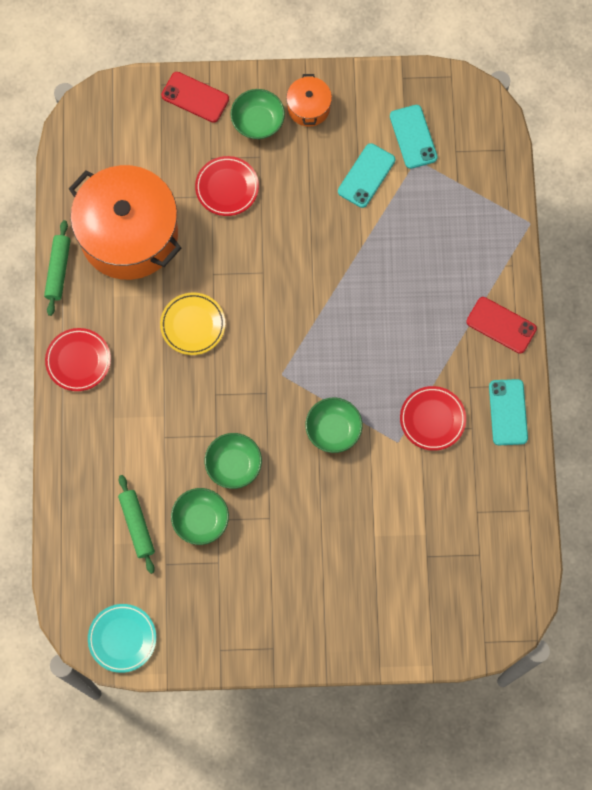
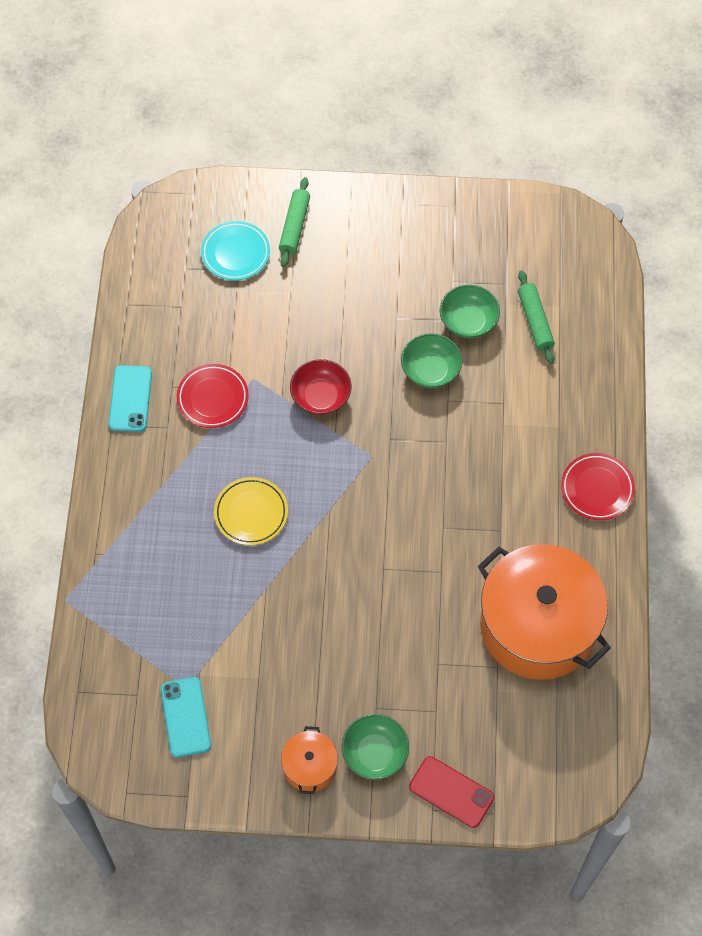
camera: 175 degrees left, 10 degrees down
green rolling pin [44,220,70,316] -> green rolling pin moved to [279,177,310,267]
turquoise plate [88,604,156,673] -> turquoise plate moved to [201,221,270,280]
yellow plate [160,292,225,355] -> yellow plate moved to [214,477,288,545]
red plate [195,156,259,216] -> none
green bowl [305,398,363,453] -> red bowl [290,359,352,415]
turquoise phone [338,143,395,208] -> none
red phone [466,297,537,354] -> none

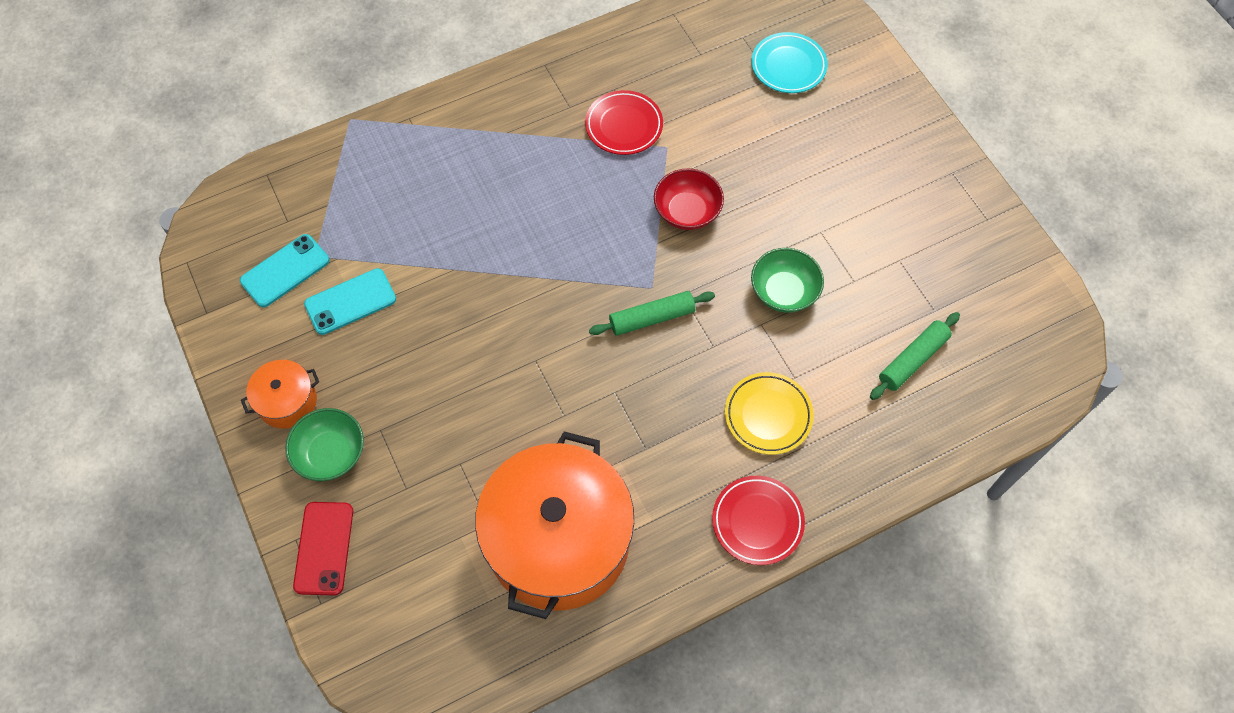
camera: 60 degrees right, 0 degrees up
turquoise phone [108,365,152,432] -> turquoise phone moved to [304,268,396,335]
yellow plate [214,477,288,545] -> yellow plate moved to [725,372,814,455]
green rolling pin [279,177,310,267] -> green rolling pin moved to [589,291,715,336]
green bowl [439,285,500,338] -> none

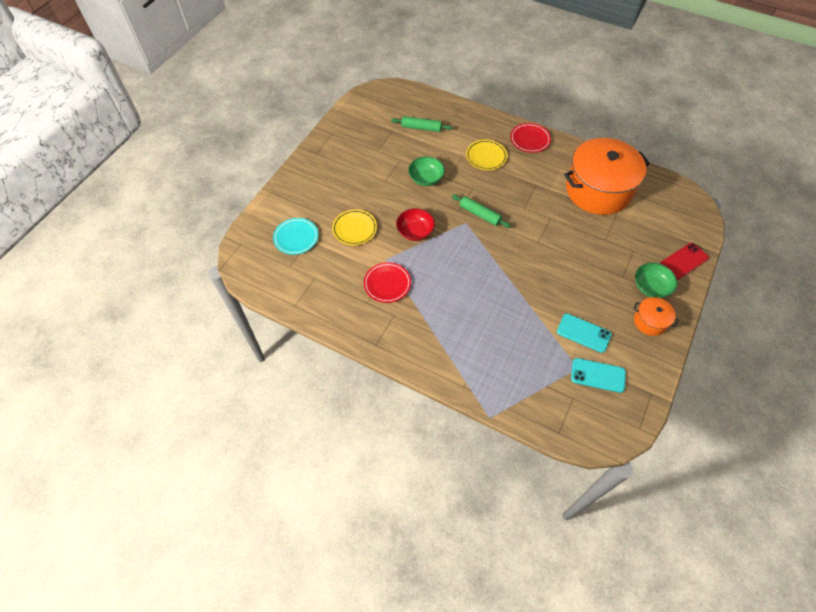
camera: 125 degrees left, 5 degrees down
none -> yellow plate [332,209,377,245]

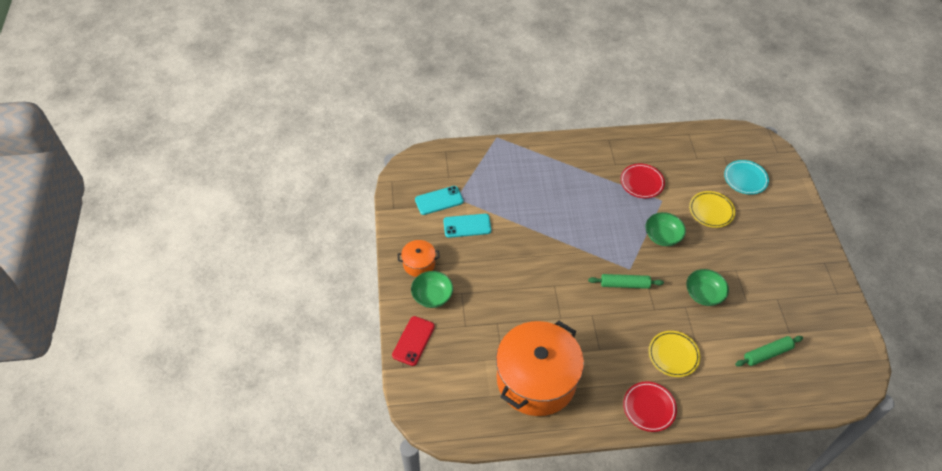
camera: 145 degrees right, 5 degrees down
red bowl [396,208,435,241] -> green bowl [646,212,686,246]

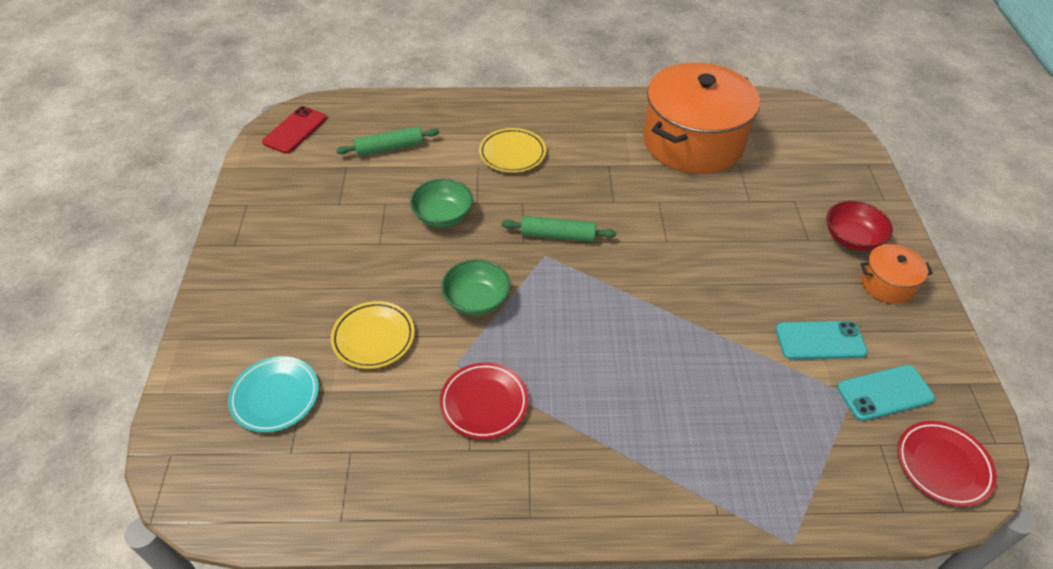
camera: 175 degrees left, 5 degrees down
red phone [392,316,435,366] -> red phone moved to [262,106,327,153]
green bowl [411,271,453,308] -> red bowl [827,201,893,251]
red plate [623,382,677,432] -> red plate moved to [897,421,997,507]

